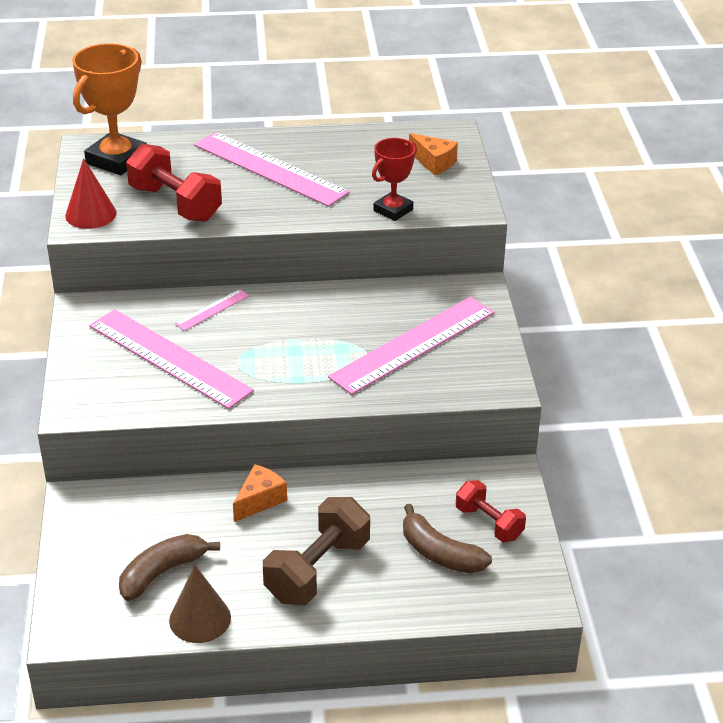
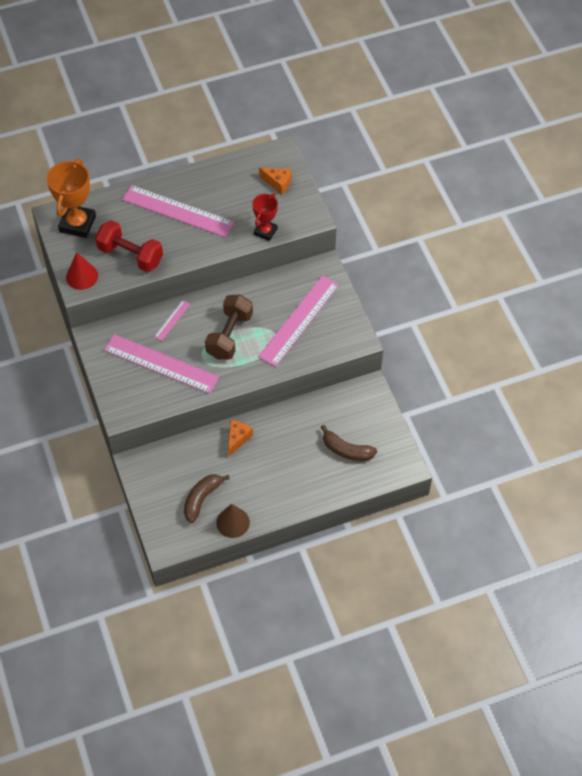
camera: 15 degrees left, 20 degrees up
brown dumbbell [263,497,370,605] -> brown dumbbell moved to [205,295,253,360]
red dumbbell [456,480,526,542] -> none

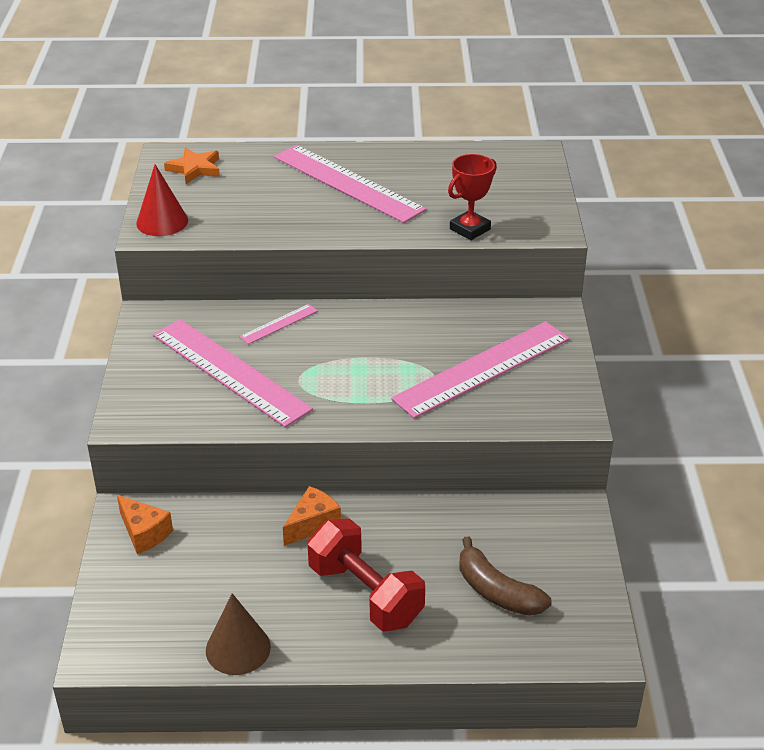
camera: 20 degrees right, 20 degrees down
orange trophy [47,159,96,238] -> orange star [164,148,220,184]
red dumbbell [95,220,163,272] -> red dumbbell moved to [307,518,425,632]
brown banana [184,474,230,523] -> none
brown dumbbell [205,295,253,360] -> none
orange cheese [259,168,291,195] -> orange cheese moved to [117,495,173,554]

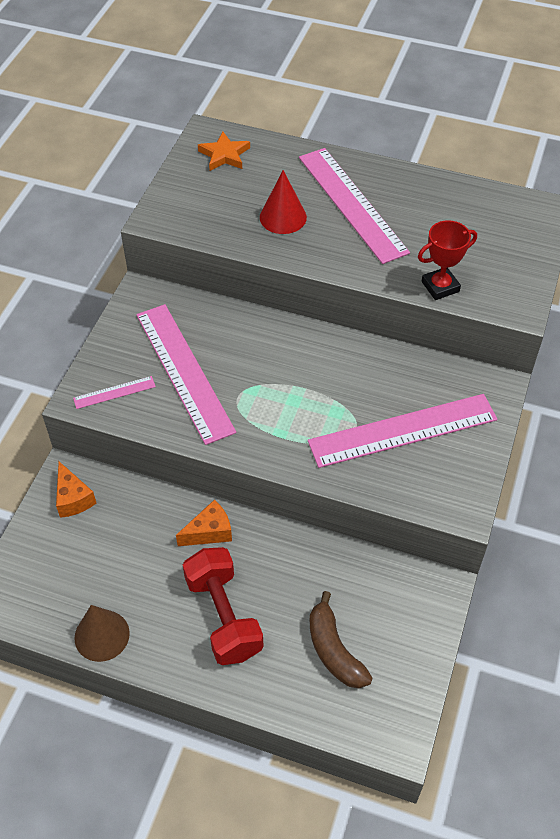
camera: 20 degrees right, 15 degrees up
red cone [136,164,188,236] -> red cone moved to [260,170,307,234]
pink ruler [240,304,318,344] -> pink ruler moved to [73,376,156,409]

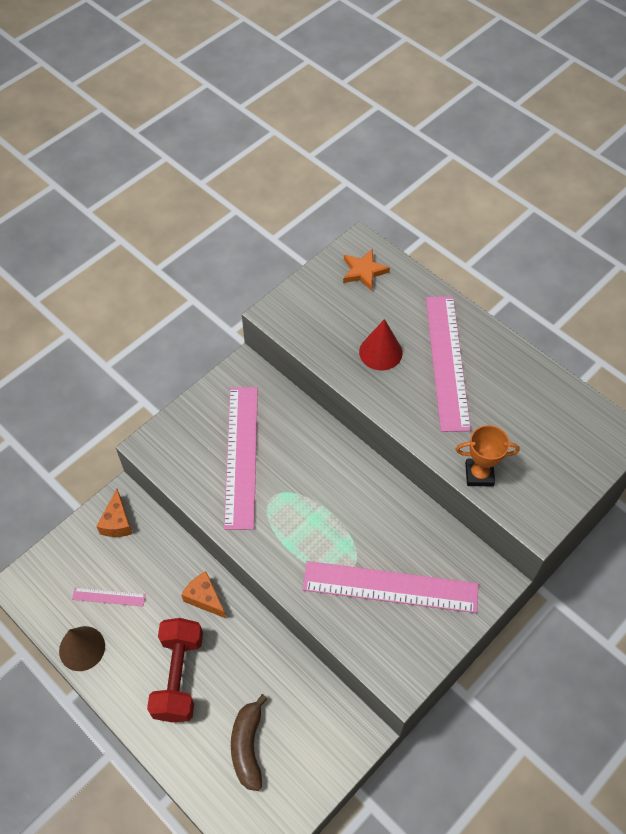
camera: 25 degrees right, 5 degrees up
pink ruler [73,376,156,409] -> pink ruler moved to [72,587,146,606]
orange cheese [176,500,232,546] -> orange cheese turned 135 degrees counterclockwise [181,571,226,618]
red trophy [418,220,477,300] -> orange trophy [456,425,520,486]

